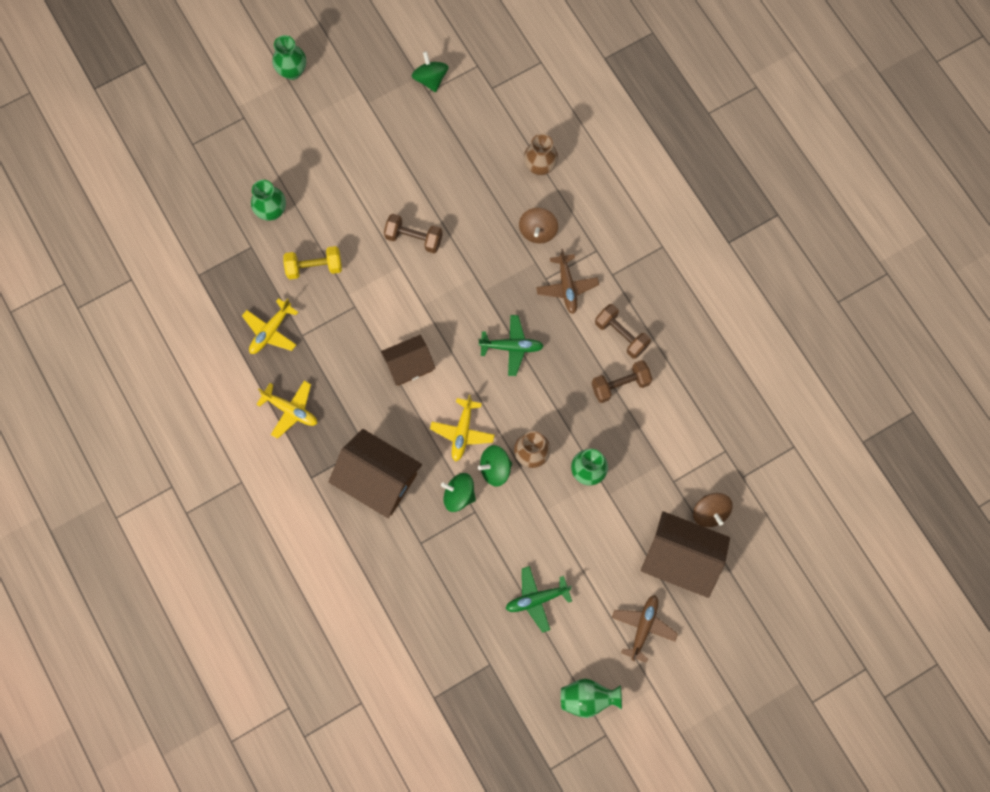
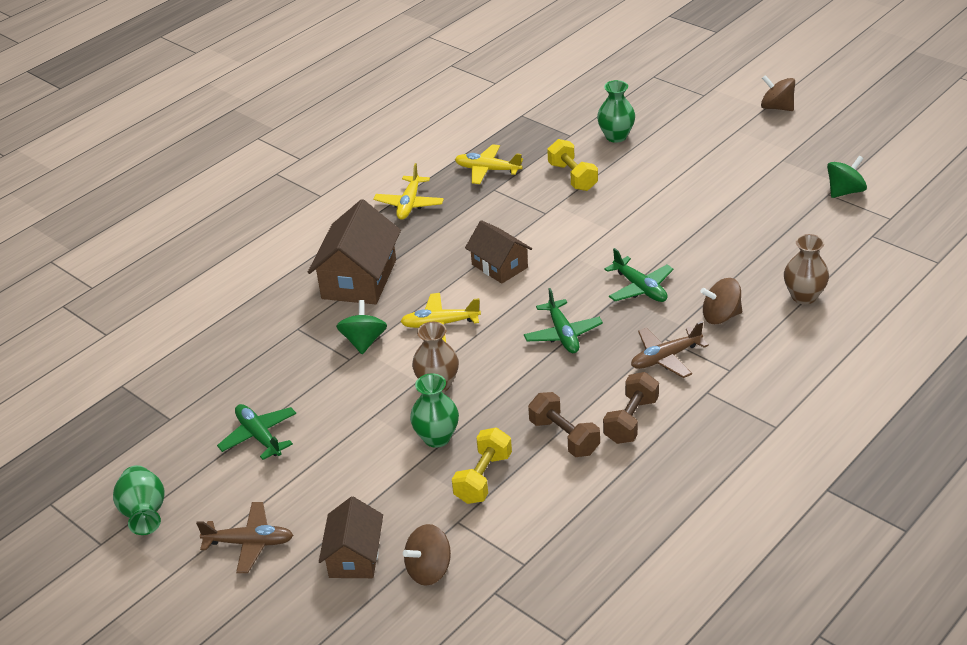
camera: 75 degrees right, 35 degrees down
green vase [272,35,306,80] -> brown spinning top [761,75,795,111]
brown dumbbell [384,214,443,253] -> none
green spinning top [478,445,512,487] -> none
brown house [641,511,730,598] -> brown house [319,496,383,578], size x0.63
none -> yellow dumbbell [452,427,512,504]
none -> green plane [604,248,674,302]

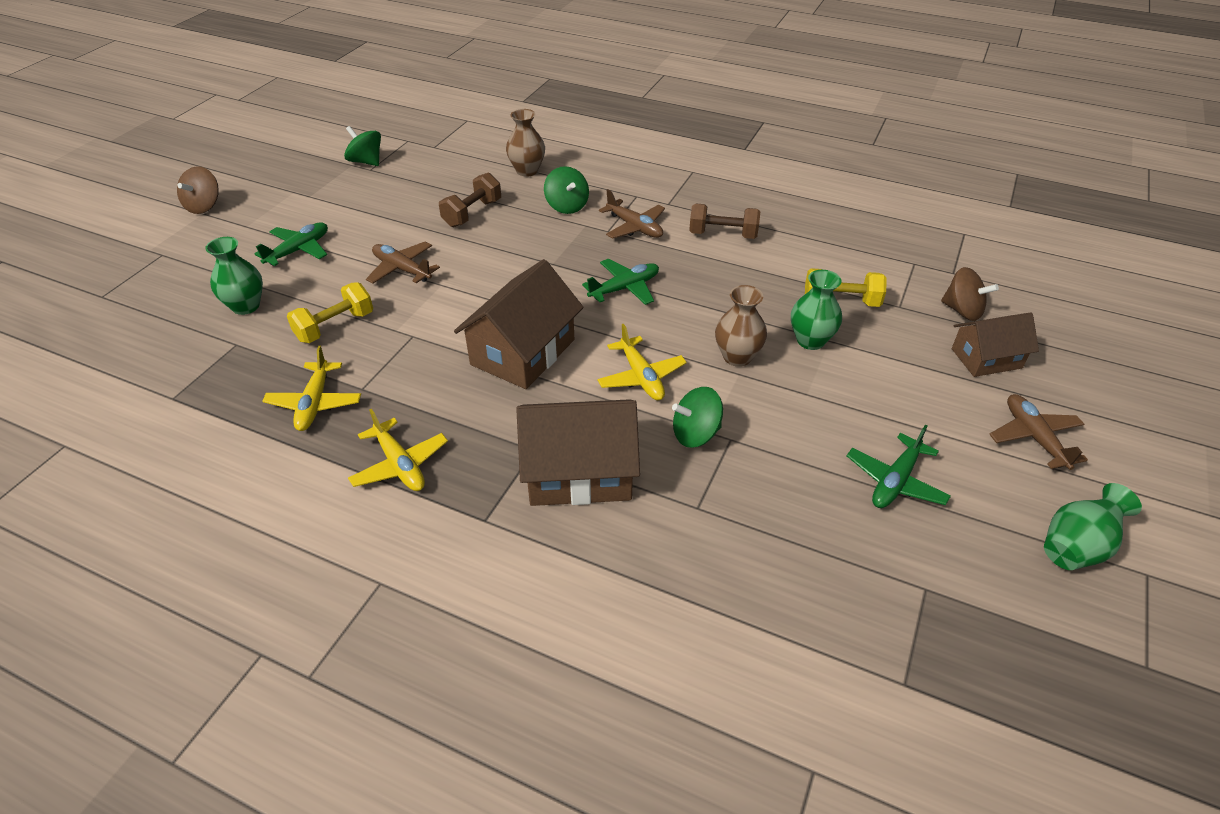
camera: 110 degrees left, 5 degrees up
yellow plane [374,163,444,220] -> yellow plane turned 60 degrees clockwise [348,409,448,491]
brown house [465,220,532,284] -> brown house [454,259,584,389], size x1.59
brown dumbbell [528,392,600,457] -> brown dumbbell moved to [439,173,501,227]
green plane [604,248,674,302] -> green plane moved to [254,222,328,266]
brown spinning top [701,278,742,324] -> green spinning top [544,166,589,214]
none -> brown plane [366,242,440,284]

